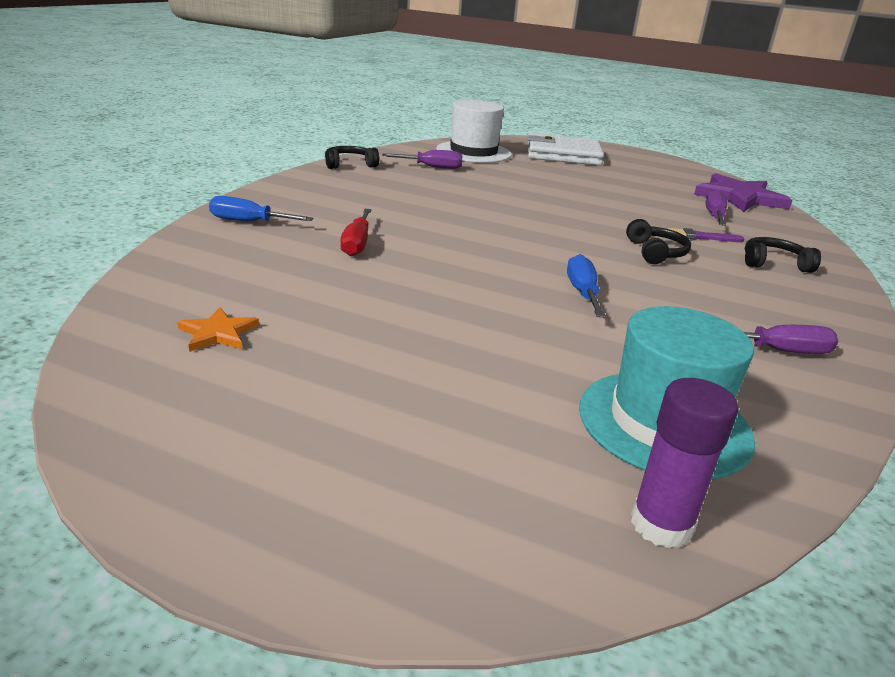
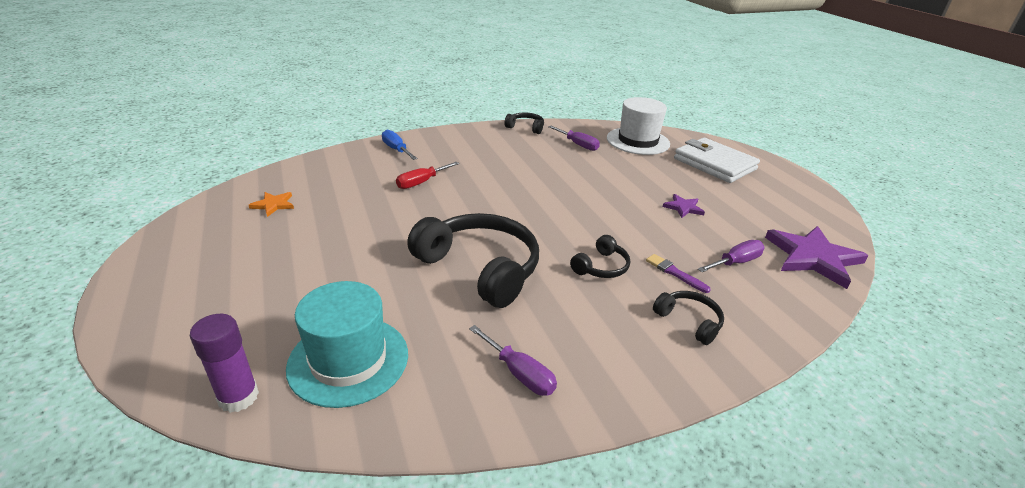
camera: 45 degrees right, 5 degrees up
blue screwdriver [567,254,606,317] -> black headphones [407,213,539,308]
none -> purple star [663,194,705,218]

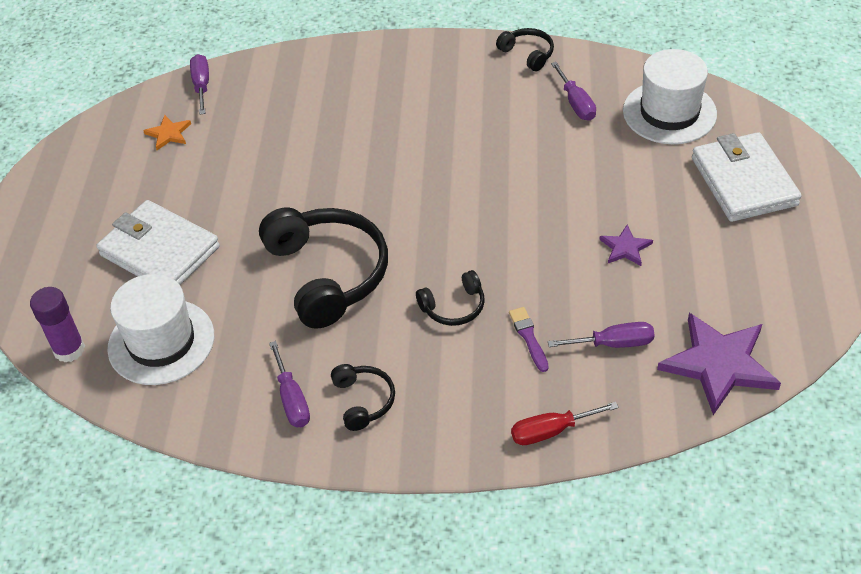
camera: 30 degrees right, 15 degrees up
turquoise hat [286,281,408,408] -> white hat [108,274,214,385]
blue screwdriver [382,130,418,160] -> none
red screwdriver [396,162,459,189] -> red screwdriver moved to [511,402,619,445]
black headphones [653,291,724,345] -> black headphones moved to [331,364,395,431]
none -> white wallet [96,200,220,285]
none -> purple screwdriver [190,54,209,115]

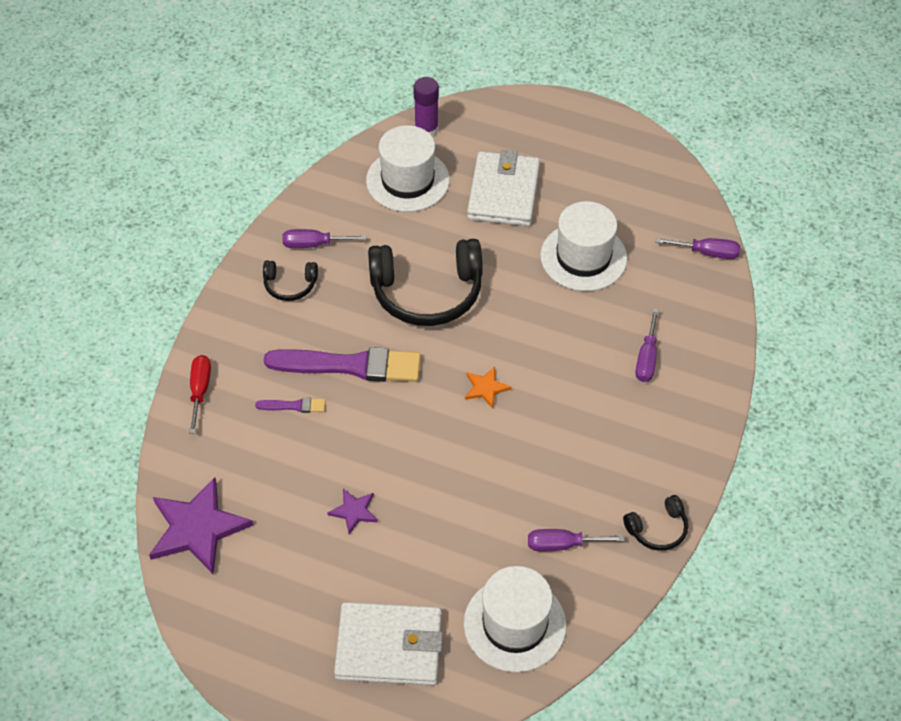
camera: 105 degrees right, 5 degrees up
white wallet [96,200,220,285] -> white wallet turned 45 degrees counterclockwise [467,150,540,226]
orange star [143,115,191,150] -> orange star moved to [465,367,511,408]
black headphones [416,270,485,326] -> purple brush [264,347,421,382]
purple screwdriver [548,322,654,348] -> purple screwdriver moved to [636,309,659,382]
none -> white hat [540,201,627,291]

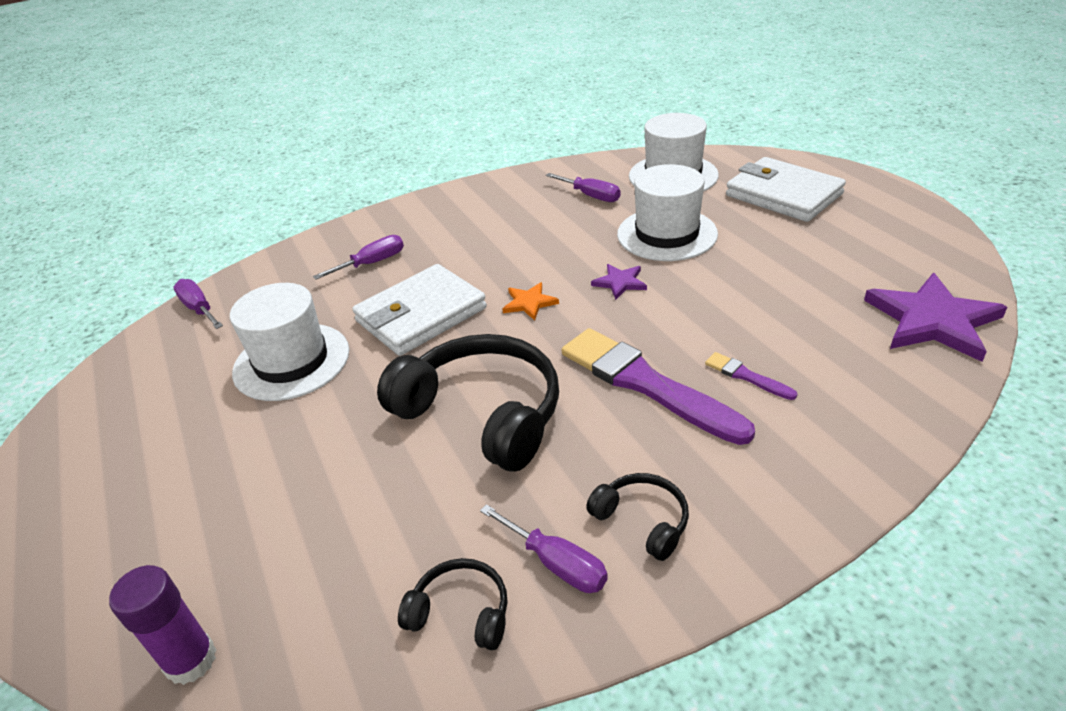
camera: 135 degrees left, 15 degrees down
red screwdriver [189,355,211,433] -> none
purple star [327,489,378,534] -> purple star moved to [591,264,647,300]
white hat [366,125,450,212] -> white hat moved to [617,164,718,261]
white wallet [467,150,540,226] -> white wallet moved to [352,264,487,356]
black headphones [623,495,688,551] -> black headphones moved to [398,558,508,650]

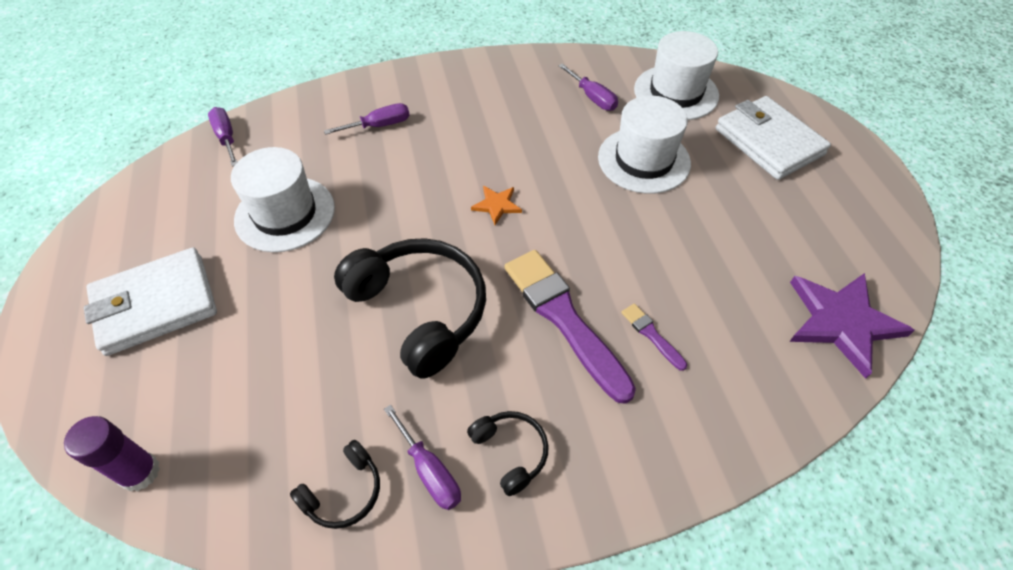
camera: 10 degrees right, 15 degrees up
white wallet [352,264,487,356] -> white wallet moved to [84,247,217,356]
black headphones [398,558,508,650] -> black headphones turned 105 degrees clockwise [290,440,380,529]
purple star [591,264,647,300] -> none

